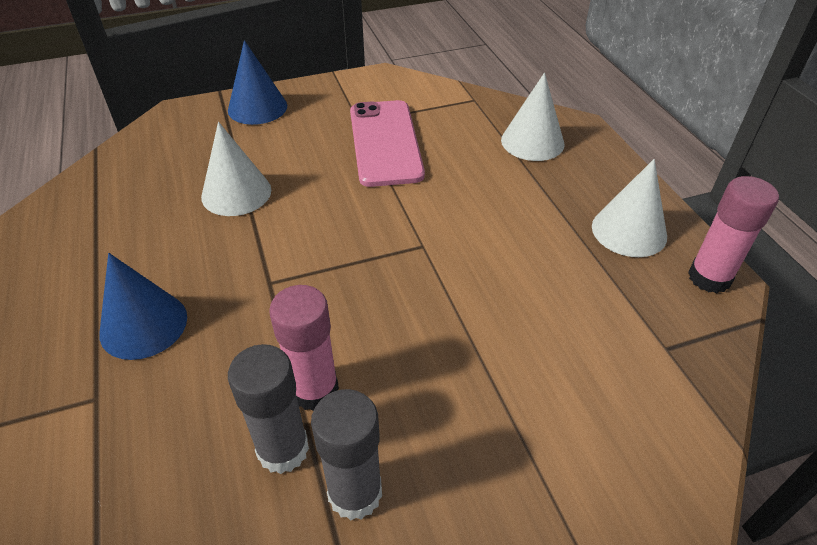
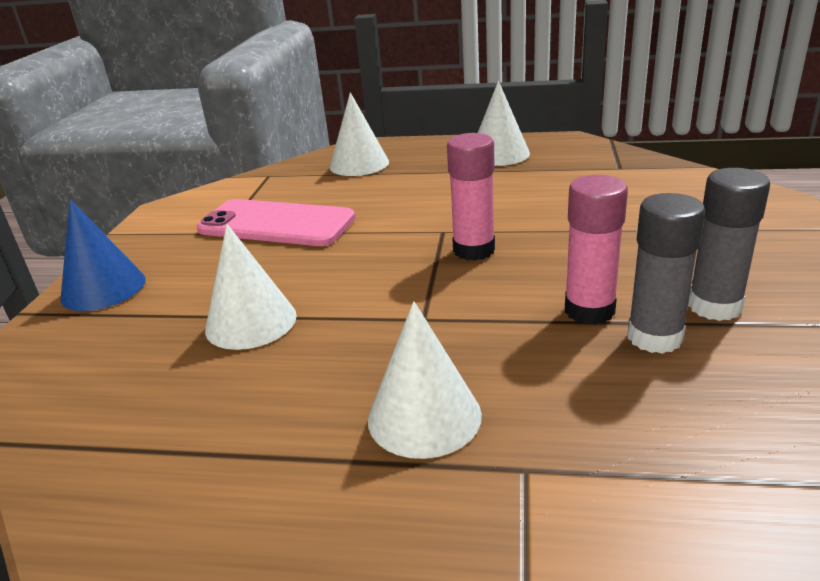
camera: 60 degrees left, 15 degrees down
blue cone [99,253,187,360] -> white cone [368,301,482,459]
pink glue stick [688,176,779,293] -> pink glue stick moved to [447,133,495,261]

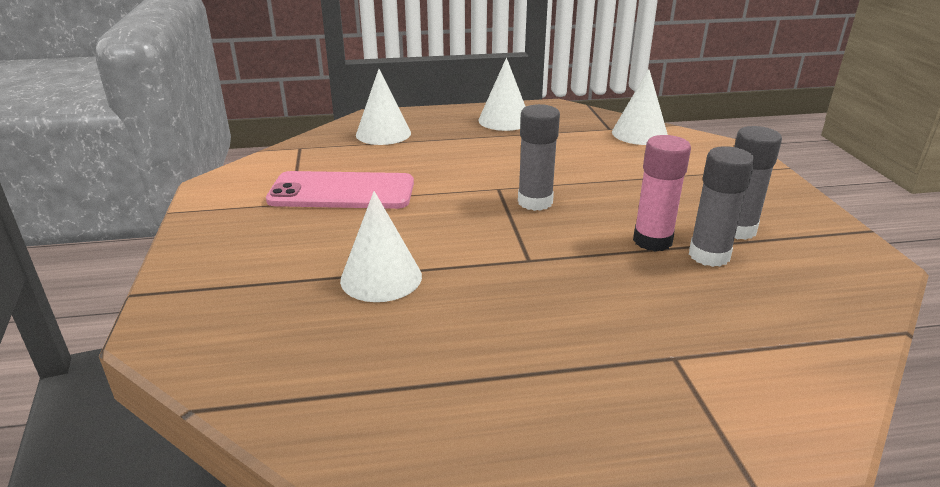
camera: 20 degrees left, 0 degrees up
blue cone [60,199,146,311] -> none
white cone [368,301,482,459] -> white cone moved to [612,69,668,145]
pink glue stick [447,133,495,261] -> grey glue stick [518,104,560,211]

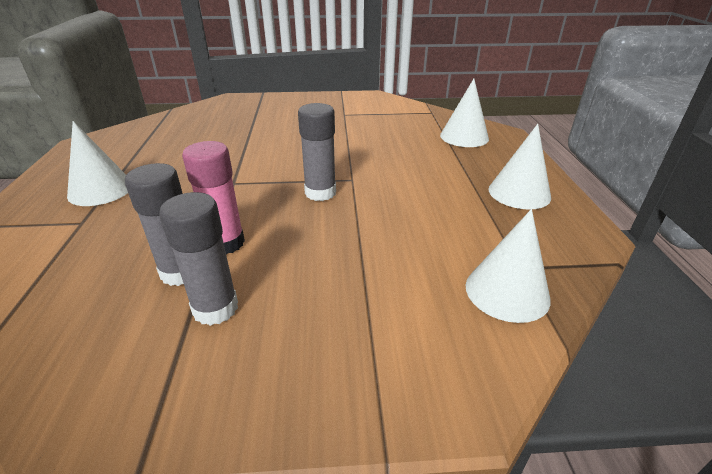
camera: 95 degrees right, 5 degrees up
pink phone [266,171,414,209] -> none
white cone [340,191,422,302] -> white cone moved to [67,121,128,206]

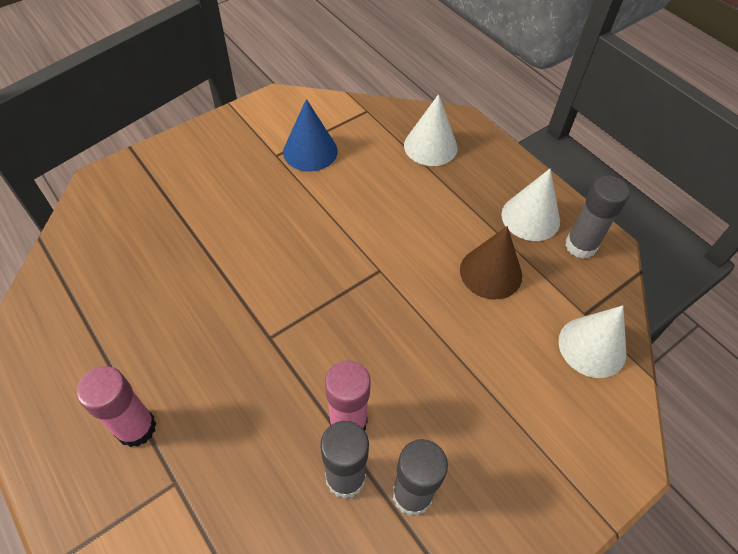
camera: 35 degrees left, 20 degrees up
white cone [67,121,128,206] -> pink glue stick [77,366,156,447]
grey glue stick [298,103,336,201] -> grey glue stick moved to [565,176,630,259]
none -> blue cone [283,99,338,172]
none -> brown cone [460,226,522,299]

